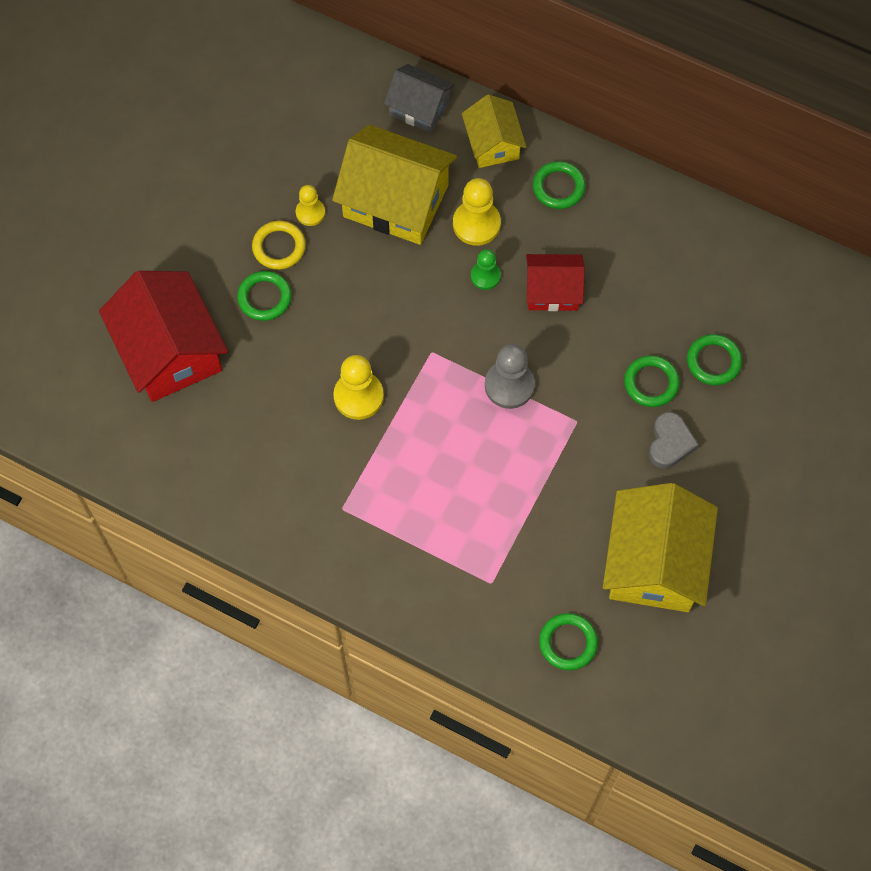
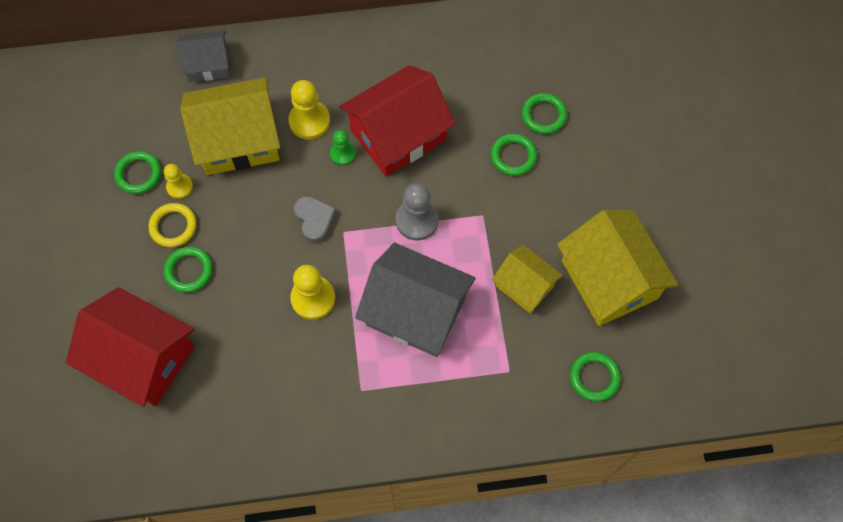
camera: 35 degrees left, 0 degrees up
yellow house [462,94,526,168] -> yellow house moved to [492,245,563,313]
red house [526,254,585,311] -> red house [340,65,456,176], size x1.74
green ring [533,161,586,209] -> green ring moved to [114,151,161,194]
grey heart [649,412,699,469] -> grey heart moved to [294,196,336,243]
none -> grey house [355,243,476,357]

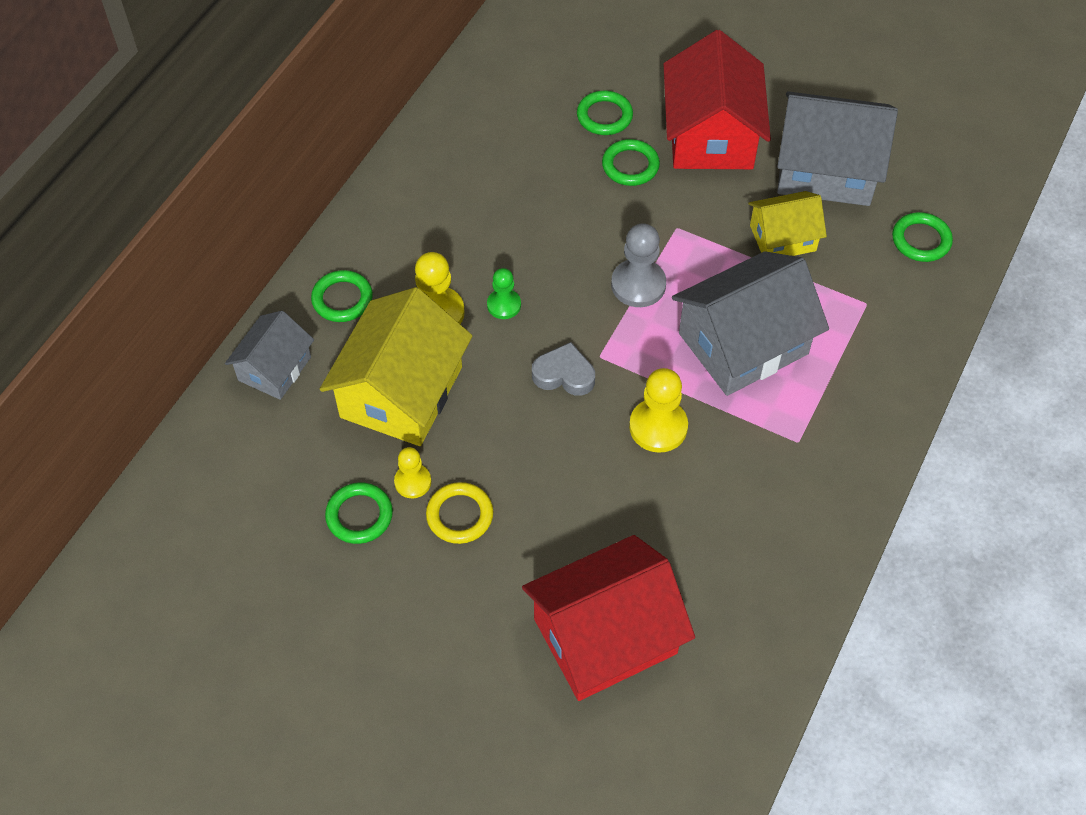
camera: 55 degrees left, 10 degrees down
green ring [164,246,213,293] -> green ring moved to [311,270,373,322]
red house [340,65,456,176] -> red house moved to [663,30,771,169]
yellow house [557,210,678,326] -> grey house [777,91,898,206]

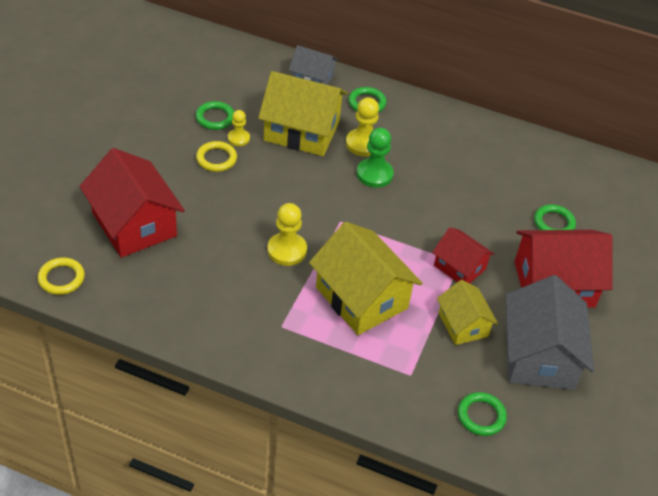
camera: 80 degrees right, 10 degrees down
green pawn [487,268,521,319] -> green pawn [357,128,394,188], size x1.62
grey heart [532,342,595,396] -> none
green ring [602,139,660,186] -> none
grey pawn [611,223,666,307] -> none
grey house [672,251,829,396] -> yellow house [309,222,423,335]
none -> yellow ring [38,258,85,295]
none -> red house [432,227,495,284]

